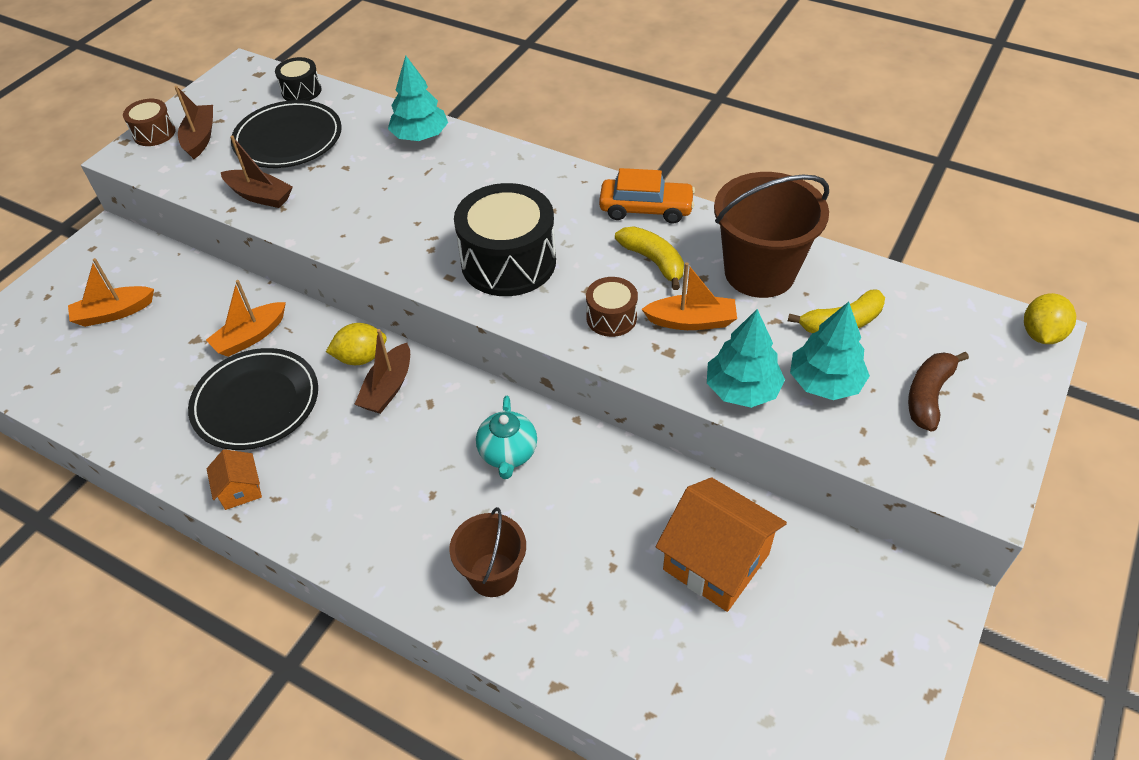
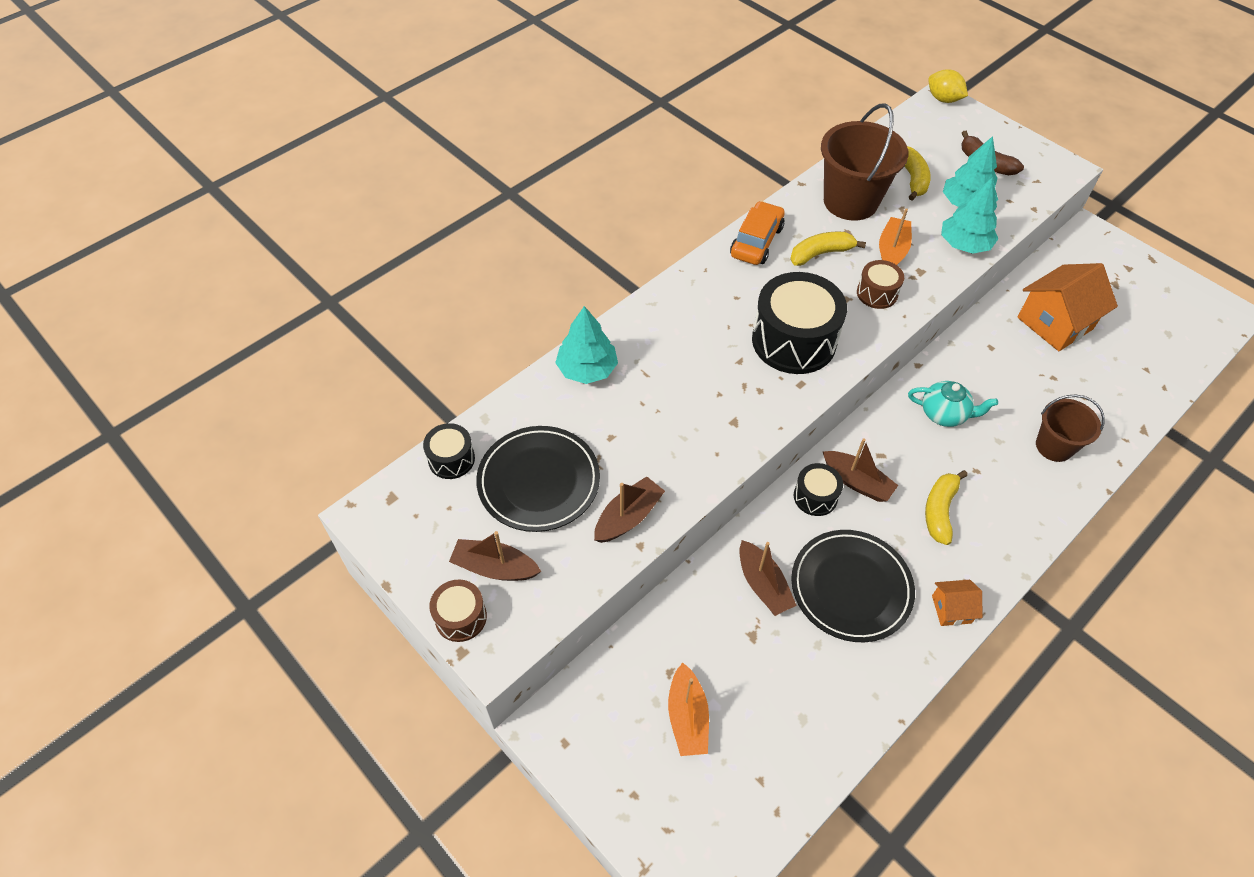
camera: 75 degrees left, 5 degrees up
orange boat [206,280,286,357] -> brown boat [739,540,797,616]
yellow lemon [326,323,387,365] -> black drum [794,463,843,516]
none -> yellow banana [925,470,968,545]

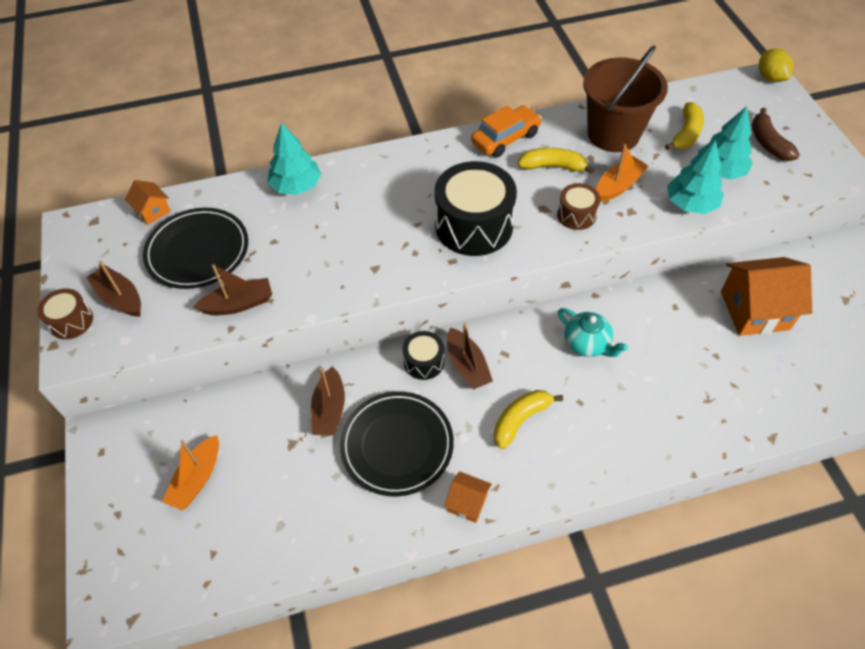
camera: 30 degrees right, 0 degrees up
black drum [423,423,475,479] -> orange house [125,180,171,225]
brown bucket [1036,394,1105,462] -> none

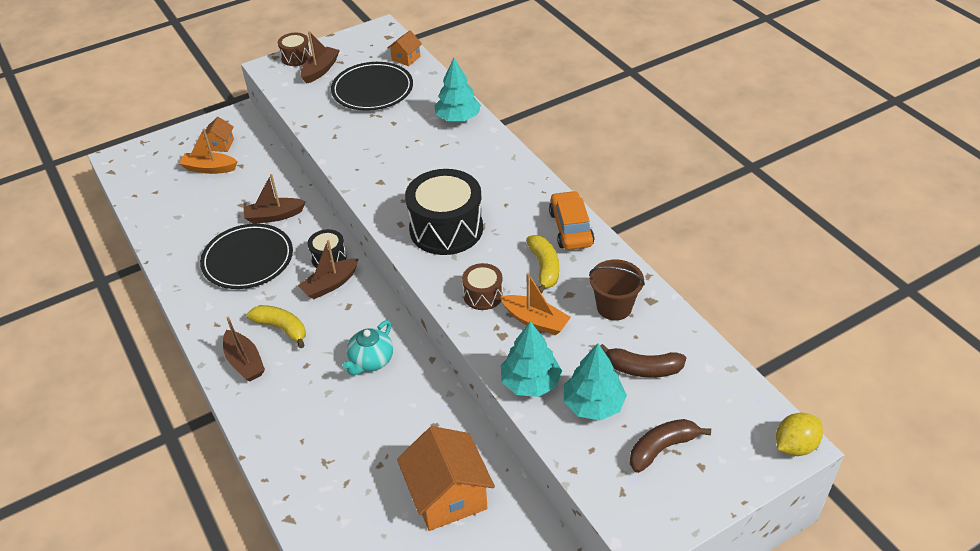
camera: 75 degrees right, 10 degrees down
brown boat [194,264,272,315] -> brown boat moved to [223,316,265,382]
orange house [444,471,492,523] -> orange house moved to [203,117,234,152]
orange car [471,105,542,157] -> orange car turned 135 degrees counterclockwise [549,191,594,250]
brown bucket [583,45,668,152] -> brown bucket [589,259,645,321], size x0.60
yellow banana [665,102,704,150] -> brown banana [600,344,686,378]

